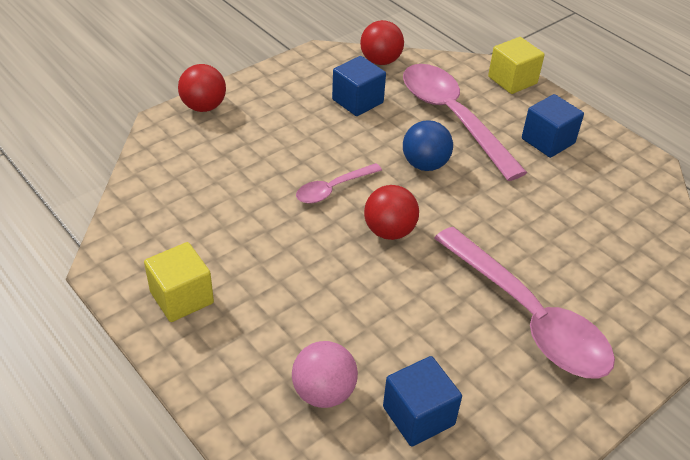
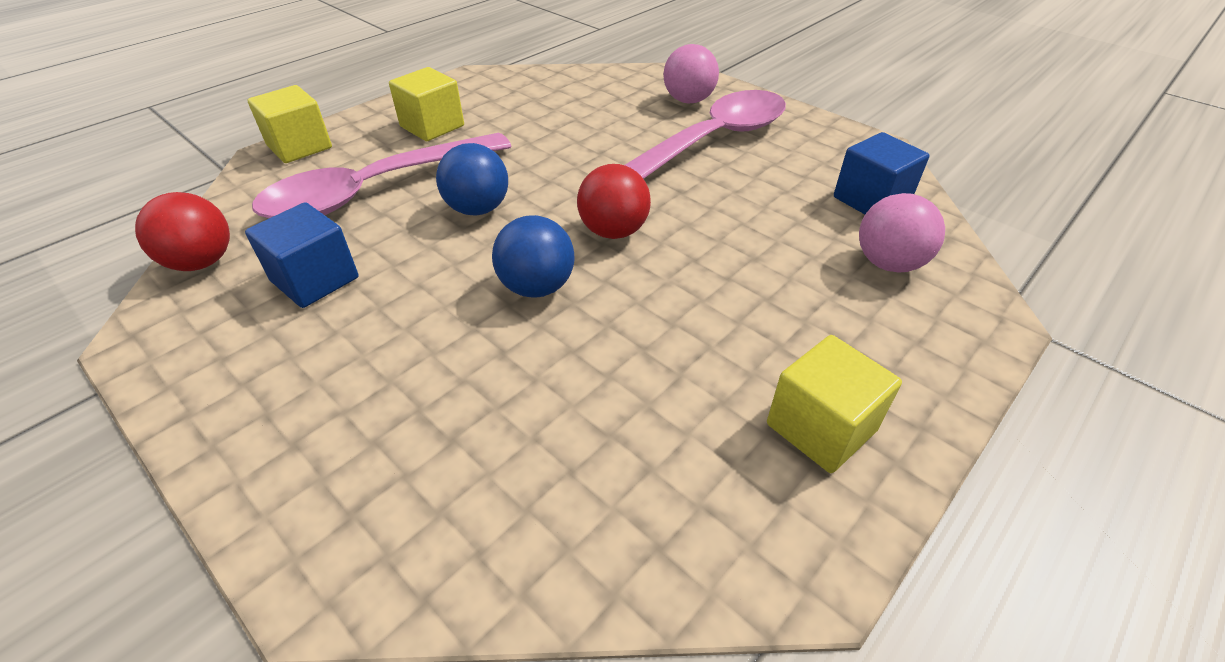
camera: 95 degrees left, 0 degrees up
red ball [178,64,226,112] -> none
pink spoon [296,163,382,203] -> blue ball [492,215,574,298]
blue cube [522,94,584,158] -> yellow cube [389,67,464,141]
none -> pink ball [663,44,719,104]

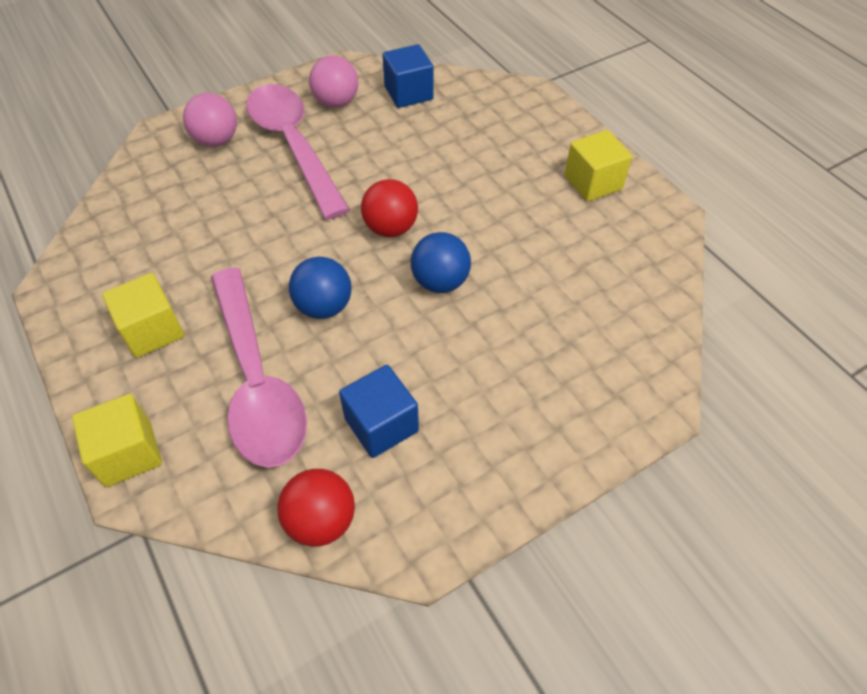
camera: 75 degrees left, 10 degrees up
pink ball [859,193,945,273] -> pink ball moved to [309,55,358,108]

